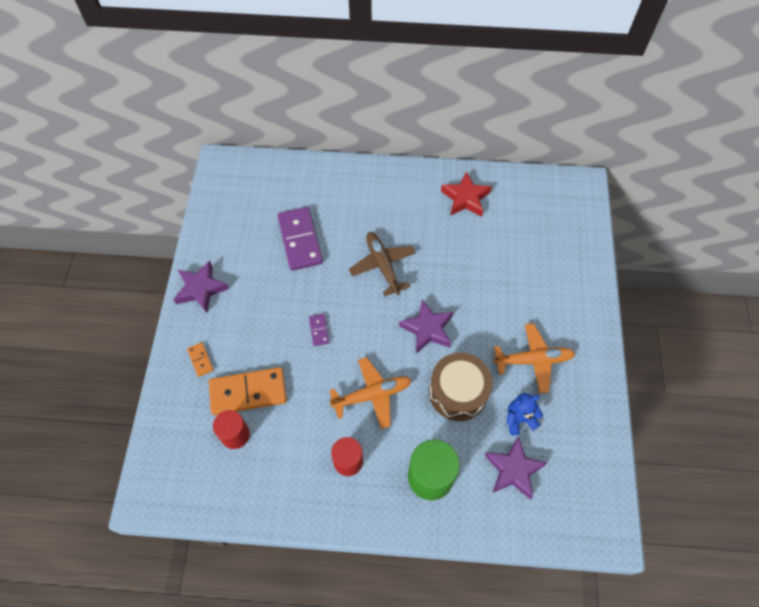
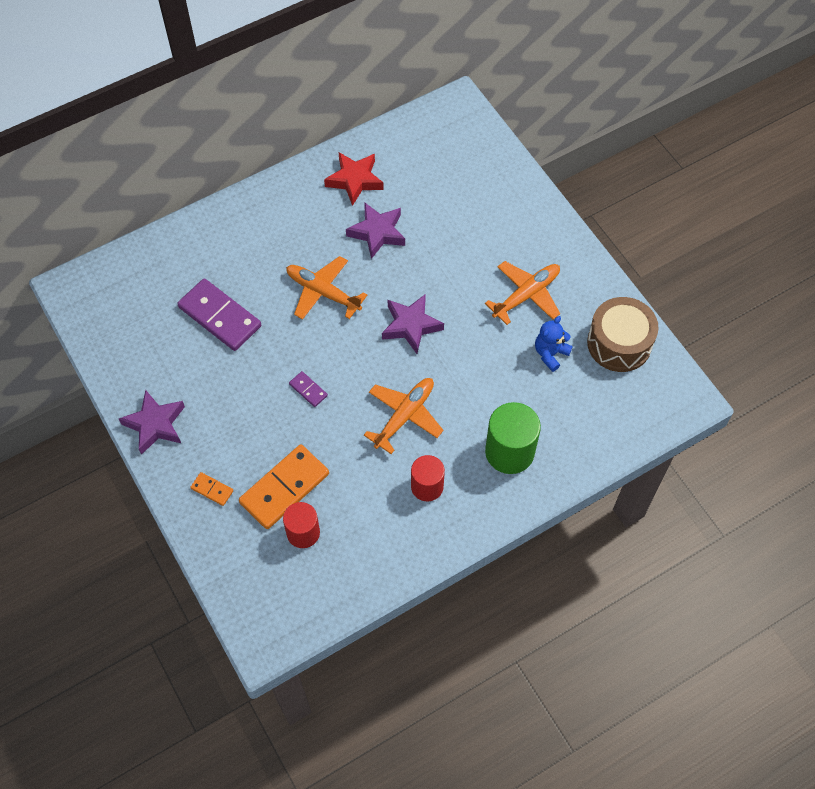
camera: 35 degrees left, 0 degrees up
brown plane [349,232,416,296] -> orange plane [286,256,367,320]
brown drum [429,353,493,421] -> brown drum moved to [587,297,659,372]
purple star [484,436,547,500] -> purple star moved to [346,202,405,259]

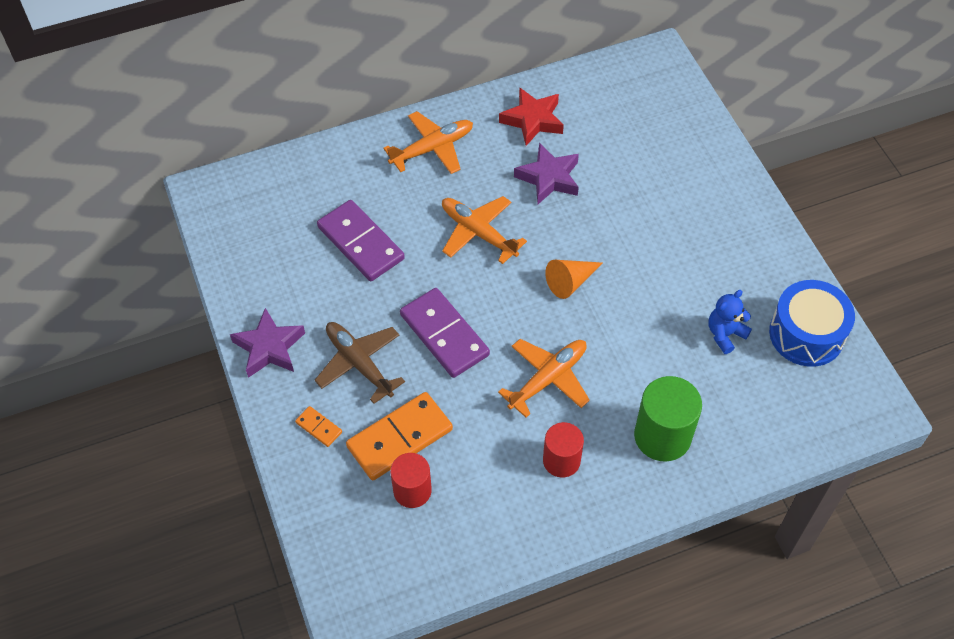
camera: 10 degrees right, 5 degrees down
purple domino [289,371,328,407] -> purple domino [400,288,490,378], size x2.19
purple star [382,294,444,354] -> orange cone [545,260,602,299]
orange plane [485,261,560,325] -> orange plane moved to [383,111,473,174]
brown drum [587,297,659,372] -> blue drum [769,280,855,367]
none -> brown plane [315,322,405,404]

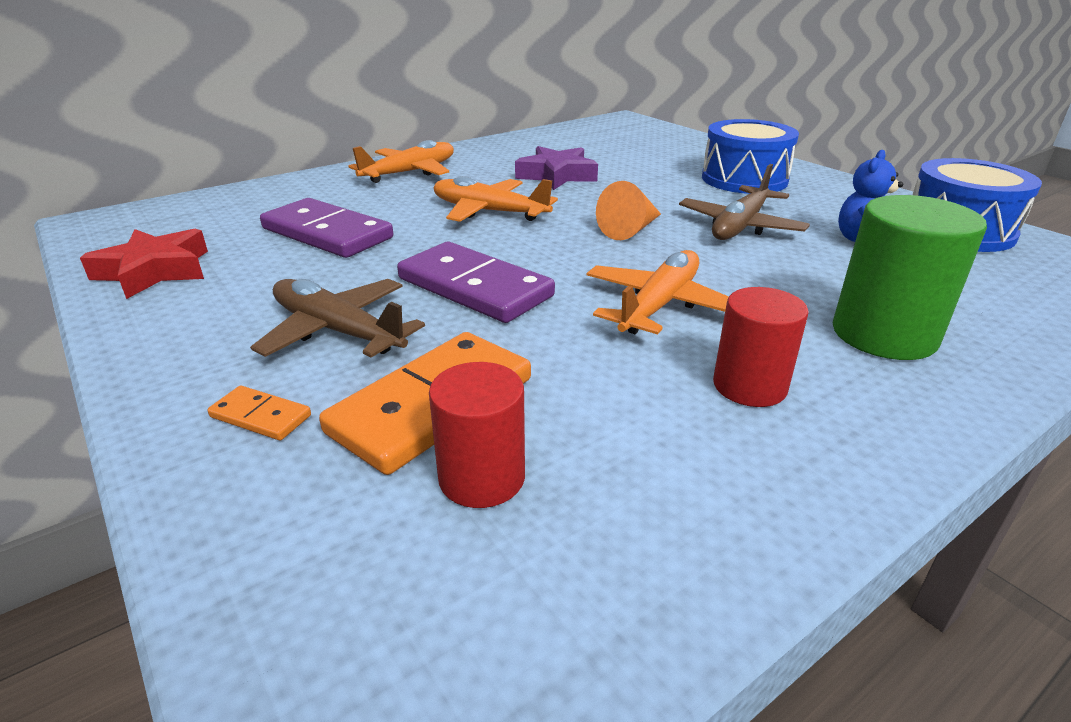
camera: 15 degrees left, 25 degrees down
purple star [230,308,305,378] -> none
red star [499,87,564,146] -> red star moved to [80,229,208,299]
none -> brown plane [679,164,810,240]
none -> blue drum [702,119,799,194]

